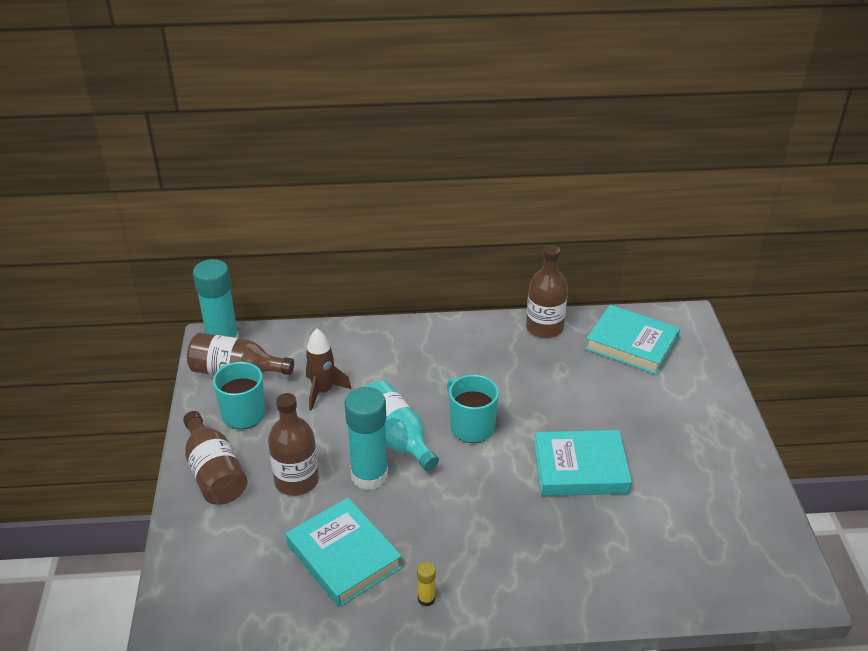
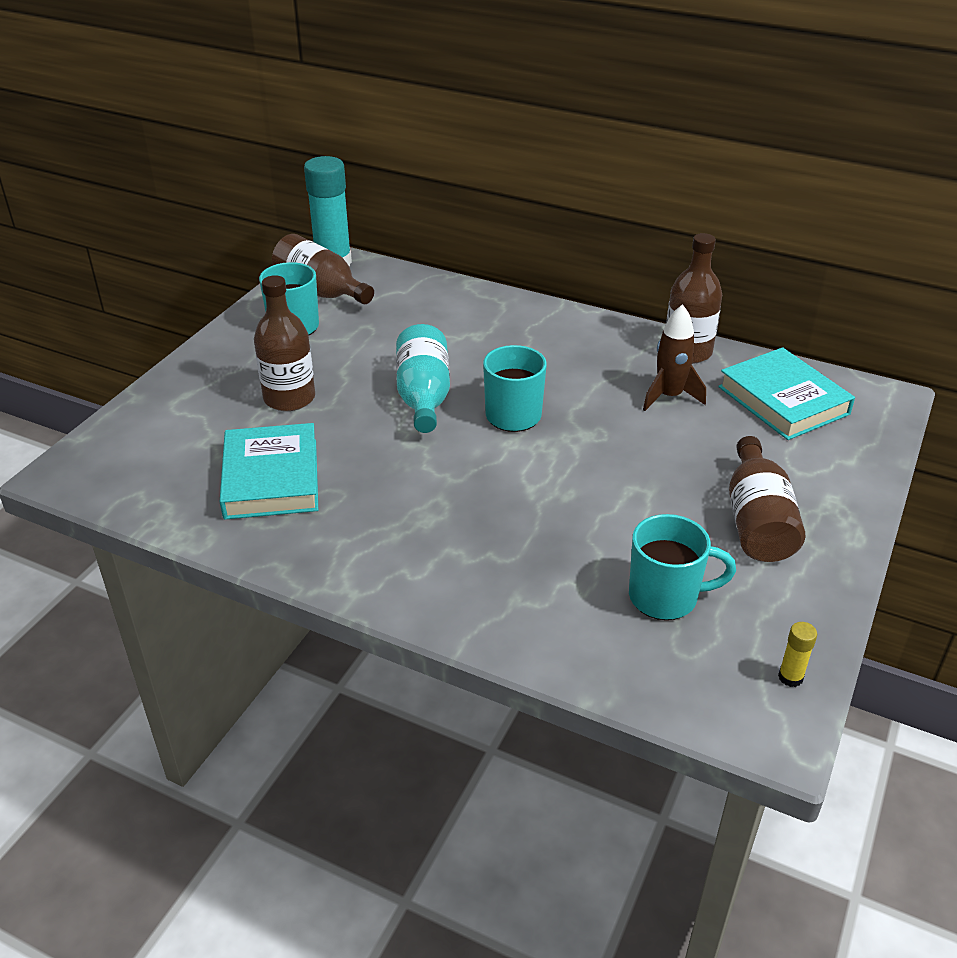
camera: 30 degrees right, 0 degrees up
brown bottle [183,411,247,505] -> brown bottle moved to [729,436,805,562]
brown rocket [305,329,351,411] -> brown rocket moved to [643,304,706,411]
turquoise glue stick [345,387,388,490] -> none
yellow glue stick [417,562,436,607] -> yellow glue stick moved to [778,622,817,687]
turquoise book [534,430,632,496] -> none
none -> turquoise mug [629,514,736,620]

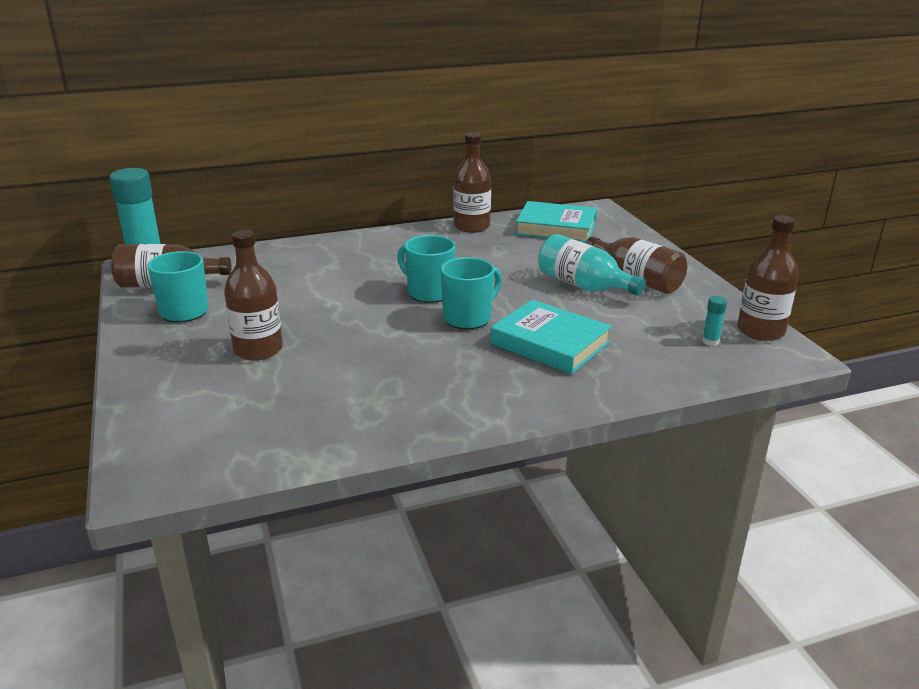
camera: 45 degrees left, 10 degrees down
turquoise book [220,423,318,519] -> turquoise book moved to [490,300,612,374]
turquoise bottle [396,324,450,433] -> turquoise bottle moved to [538,234,646,296]
turquoise mug [629,514,736,620] -> turquoise mug moved to [440,257,502,329]
brown rocket [643,304,706,411] -> none
yellow glue stick [778,622,817,687] -> brown bottle [737,215,799,341]
none -> turquoise glue stick [702,296,727,346]

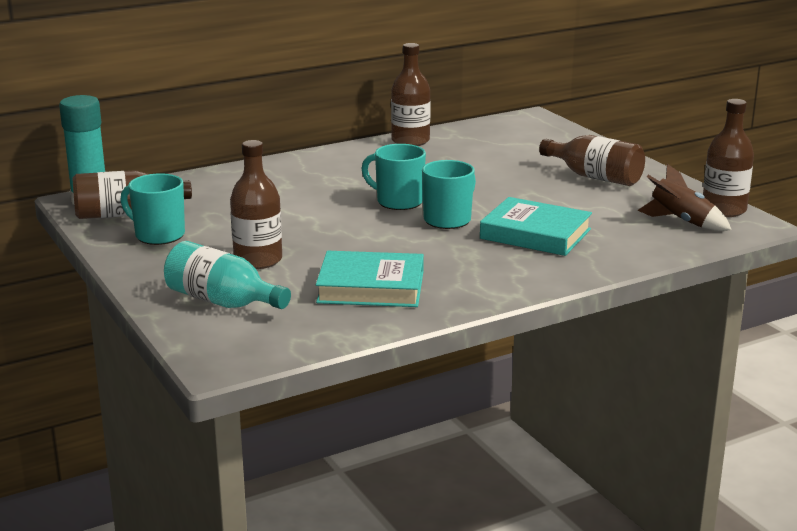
camera: 10 degrees left, 5 degrees down
turquoise book [515,201,597,243] -> turquoise book moved to [316,251,424,307]
turquoise bottle [538,234,646,296] -> turquoise bottle moved to [164,241,291,309]
turquoise glue stick [702,296,727,346] -> brown rocket [637,164,732,231]

